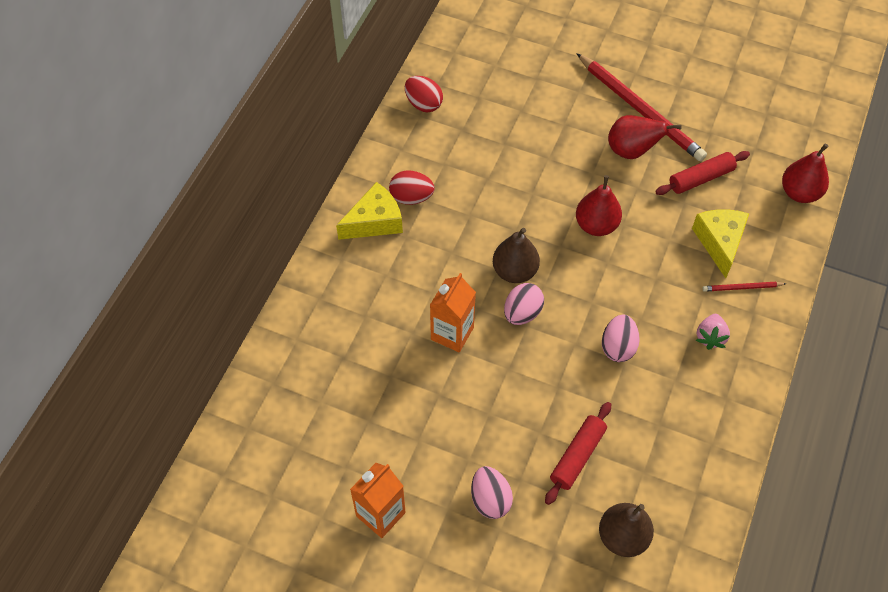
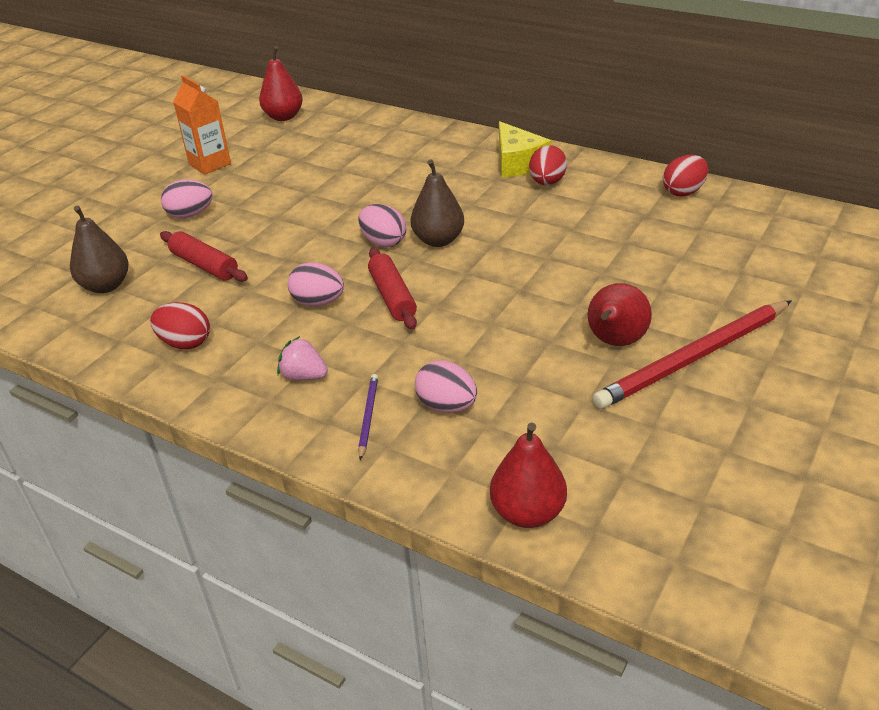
camera: 100 degrees right, 20 degrees down
orange carton [430,273,476,352] -> none
red pear [576,175,622,236] -> red pear moved to [259,46,303,121]
red rolling pin [655,151,750,195] -> red rolling pin moved to [368,248,417,330]
yellow cheese [692,209,749,278] -> pink egg [415,360,477,413]
red pencil [703,282,786,292] -> purple pencil [358,374,378,460]
none -> red egg [150,302,210,349]

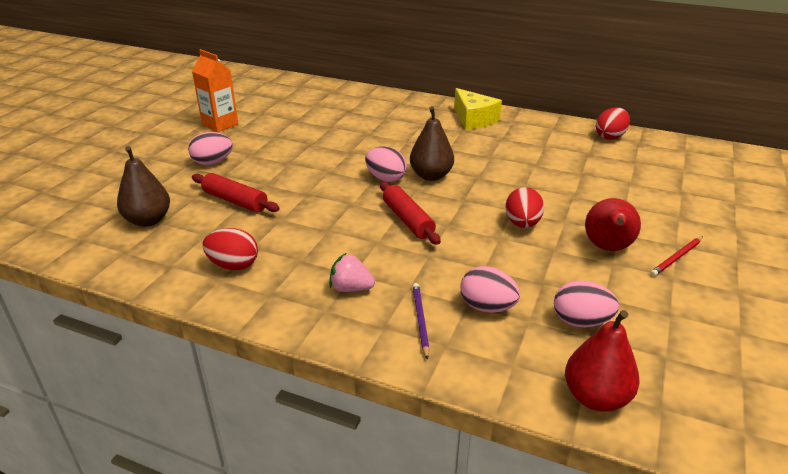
camera: 10 degrees left, 5 degrees down
red pear [259,46,303,121] -> none
pink egg [288,262,344,306] -> pink egg moved to [554,281,619,327]
red egg [529,145,567,185] -> red egg moved to [506,187,544,228]
red pencil [592,300,792,409] -> red pencil [650,237,703,276], size x0.43

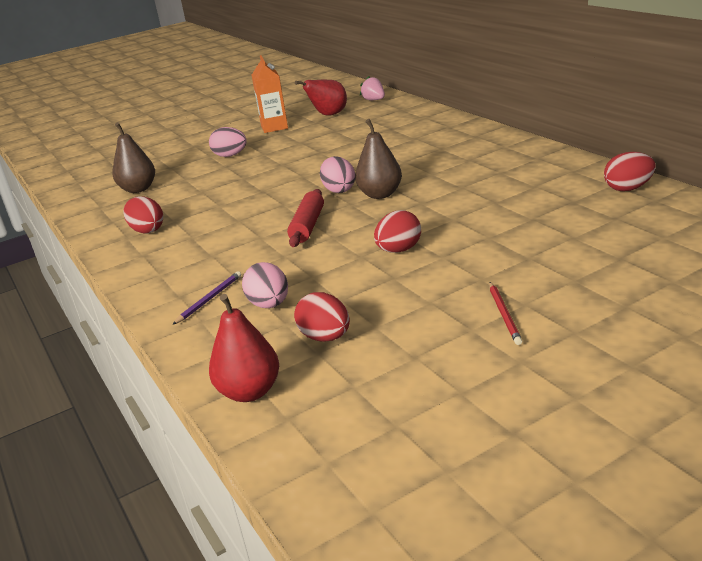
camera: 40 degrees right, 5 degrees down
red rolling pin [192,173,280,212] -> none
pink strawberry [330,253,375,292] -> pink strawberry moved to [360,76,385,100]
yellow cheese [454,88,502,130] -> none
pink egg [554,281,619,327] -> red egg [294,292,350,342]
red pear [585,198,641,251] -> red pear moved to [295,80,347,116]
red pencil [650,237,703,276] -> red pencil turned 90 degrees counterclockwise [489,282,522,345]

